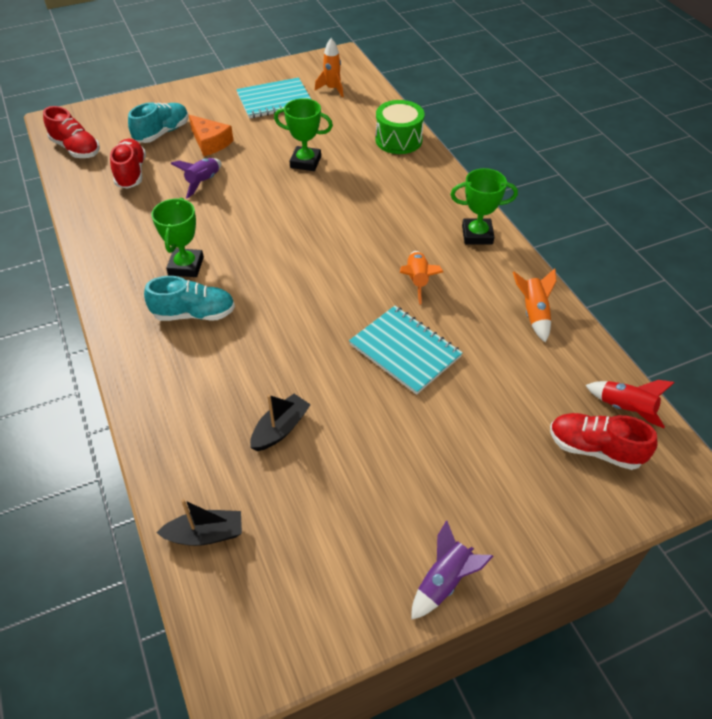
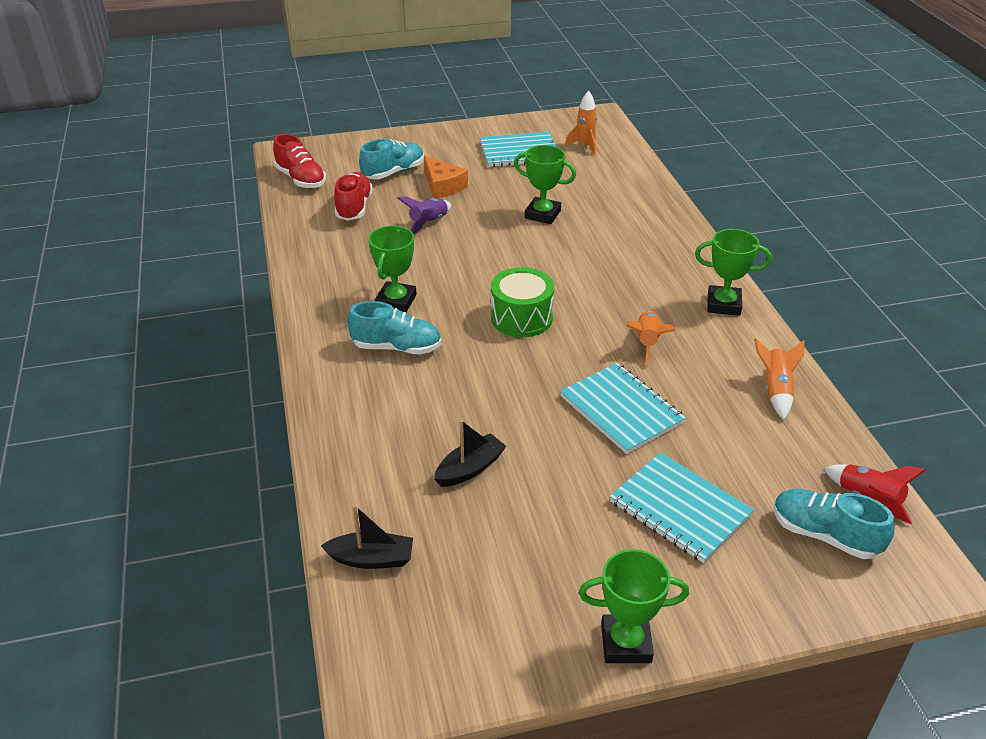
camera: 10 degrees right, 10 degrees down
green drum [375,100,424,154] -> green drum moved to [491,267,554,337]
purple rocket [411,520,494,620] -> green trophy [579,549,689,663]
red shoe [550,413,657,470] -> turquoise shoe [773,489,895,559]
none -> turquoise notebook [610,452,754,563]

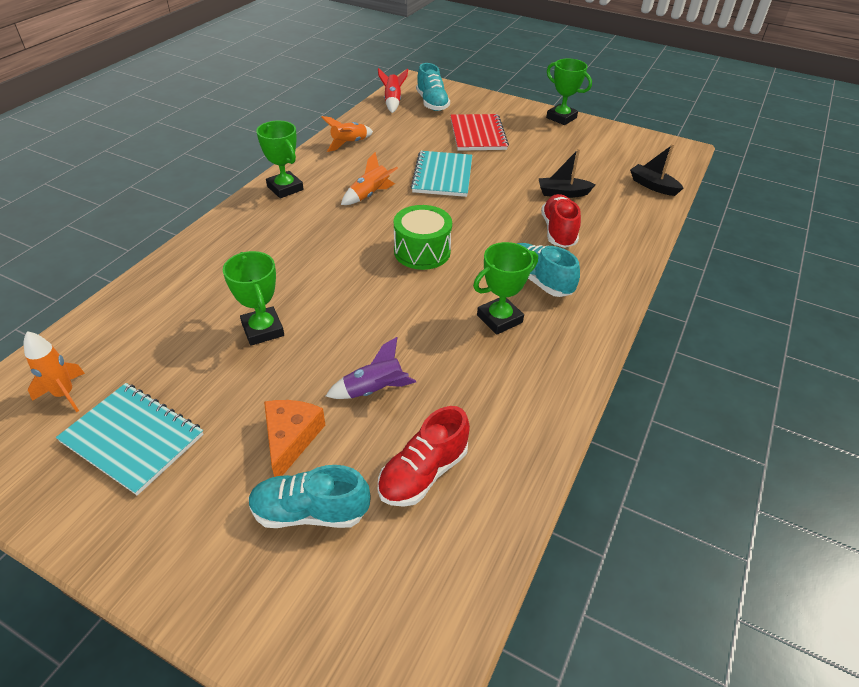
camera: 140 degrees left, 5 degrees up
red shoe [273,134,326,189] -> red shoe moved to [541,194,581,248]
turquoise notebook [610,452,754,563] -> red notebook [450,114,509,151]

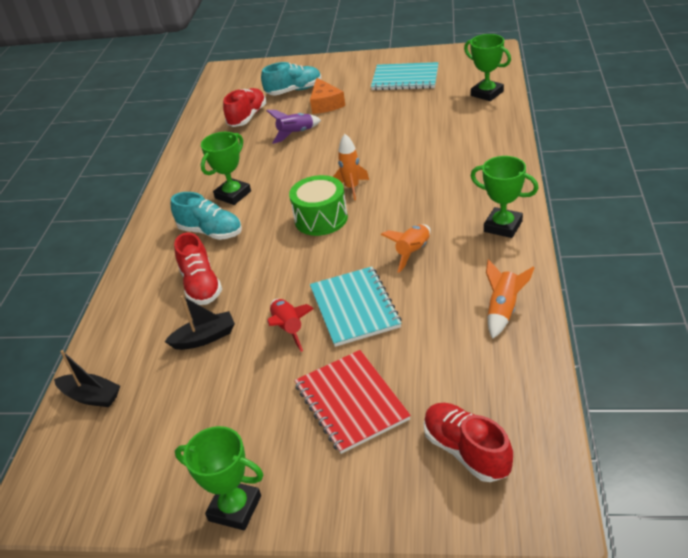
camera: 165 degrees right, 5 degrees down
orange rocket [24,331,85,412] -> orange rocket moved to [333,134,369,200]
green trophy [223,251,284,346] -> green trophy moved to [464,34,511,101]
red rocket [378,68,408,113] -> red rocket moved to [267,299,314,352]
turquoise shoe [416,63,450,111] -> red shoe [424,403,513,482]

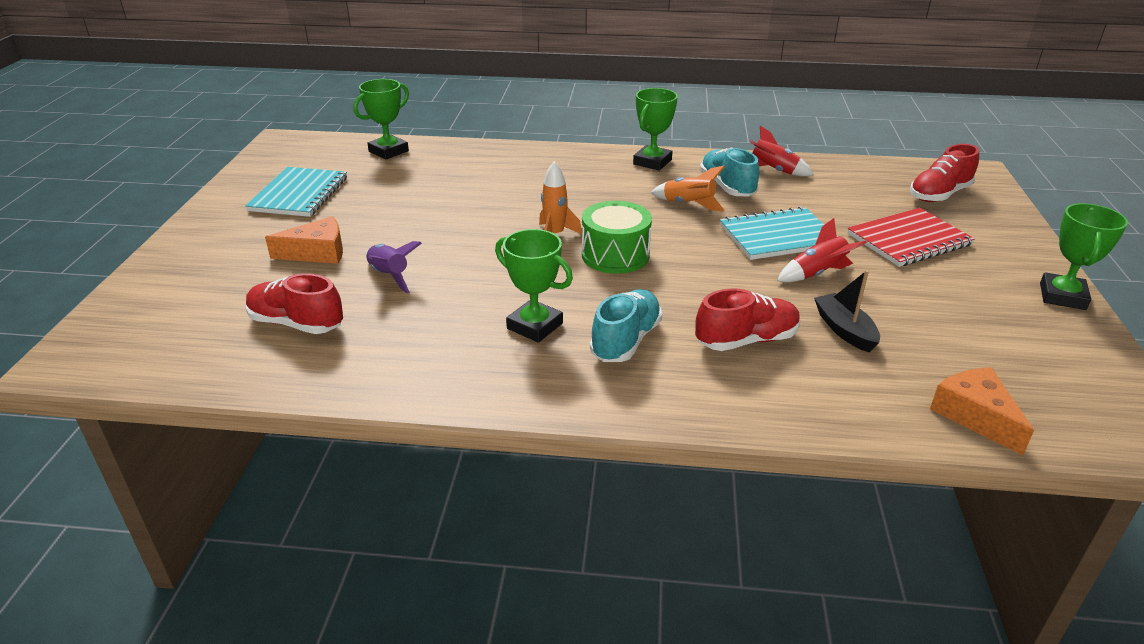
camera: 95 degrees left, 5 degrees down
black boat [54,350,120,407] -> orange cheese [930,368,1034,455]
turquoise shoe [261,62,321,95] -> turquoise shoe moved to [700,148,759,197]
orange rocket [486,259,535,339] -> red rocket [750,126,814,176]

